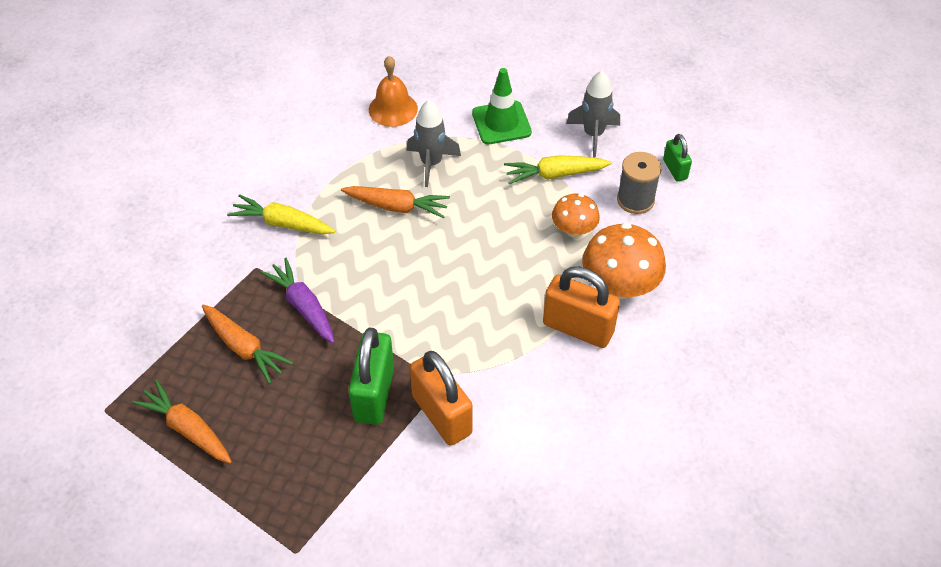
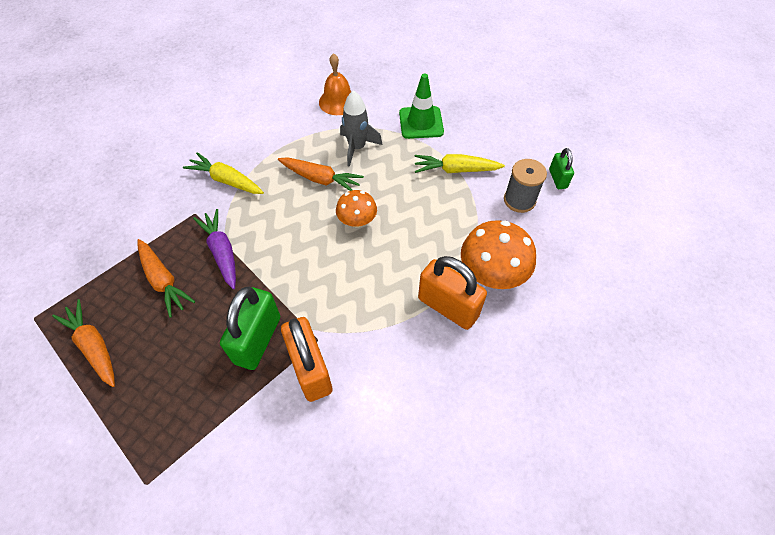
camera: 10 degrees right, 5 degrees up
orange mushroom [552,194,600,237] -> orange mushroom moved to [336,190,377,228]
grey rocket [566,71,620,157] -> none

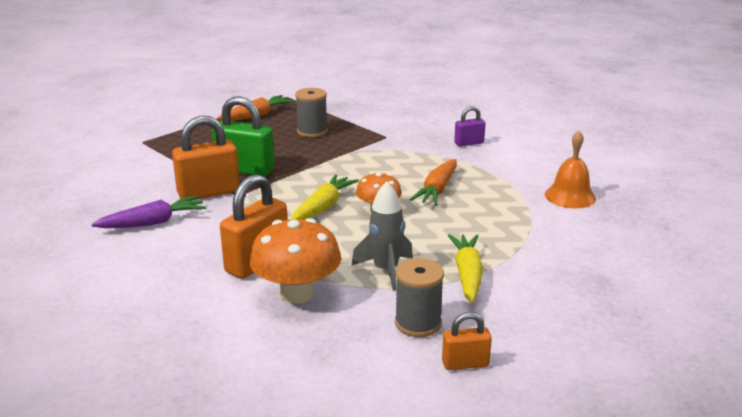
camera: 90 degrees right, 30 degrees down
orange carrot [137,239,195,318] -> grey spool [295,88,328,138]
yellow carrot [183,152,264,194] -> yellow carrot moved to [291,174,359,220]
purple carrot [193,209,236,289] -> purple carrot moved to [91,196,206,228]
grey rocket [340,90,383,167] -> grey rocket moved to [351,181,413,291]
green traffic cone [399,73,444,139] -> none
green padlock [549,148,574,189] -> orange padlock [442,312,492,370]
none -> purple padlock [454,106,486,146]

